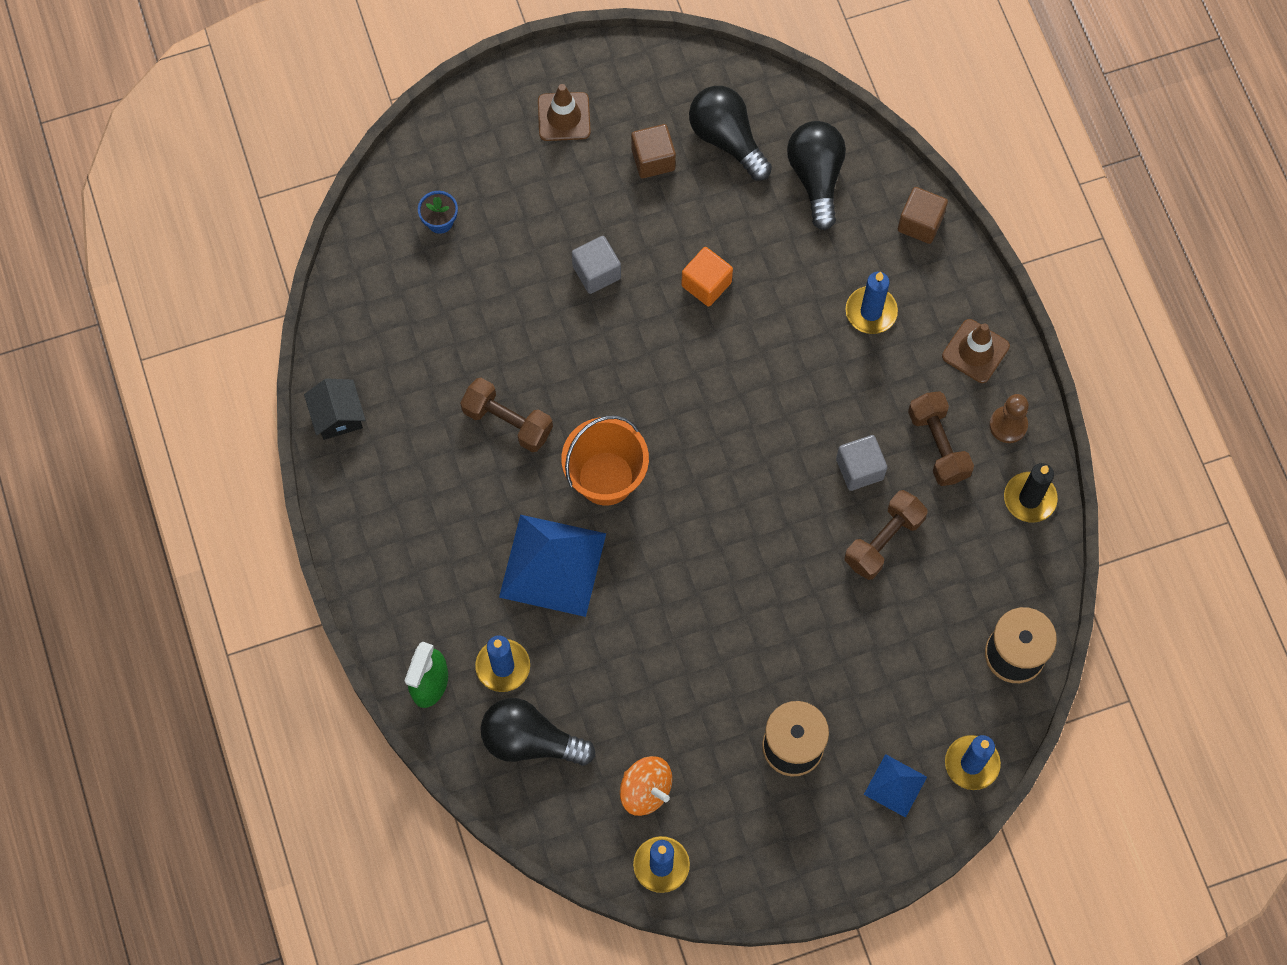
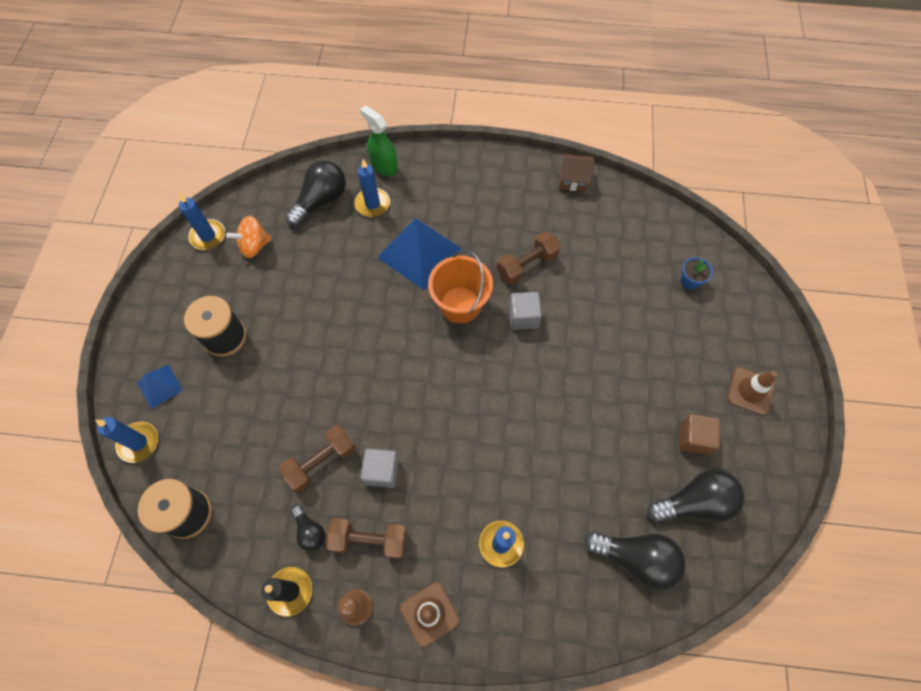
camera: 115 degrees right, 5 degrees down
black house [304,379,365,440] -> brown house [560,154,595,192]
grey cube [572,236,621,294] -> grey cube moved to [509,292,542,330]
orange cube [681,247,733,307] -> none
brown dumbbell [844,490,928,580] -> brown dumbbell turned 75 degrees clockwise [279,425,356,492]
brown cube [898,187,948,244] -> none
none -> black light bulb [291,505,325,551]

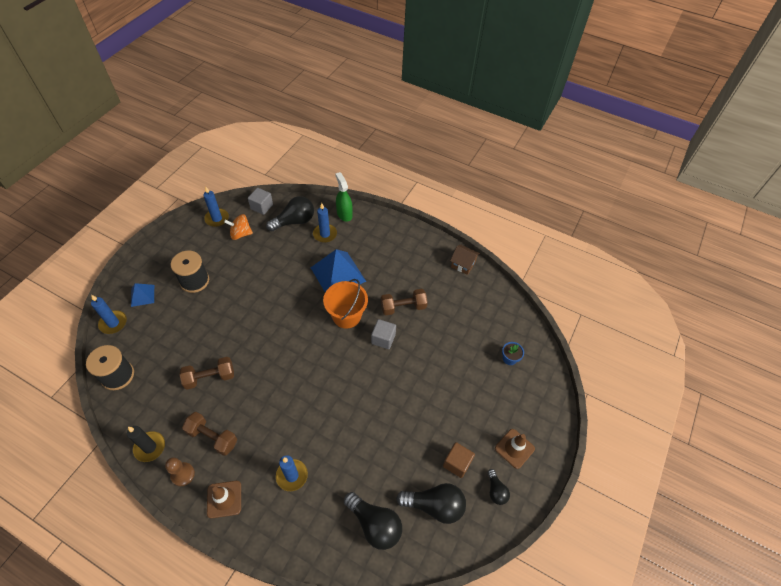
camera: 20 degrees right, 10 degrees down
black light bulb [291,505,325,551] -> black light bulb moved to [488,469,510,505]
grey cube [361,448,399,488] -> grey cube moved to [248,188,273,215]

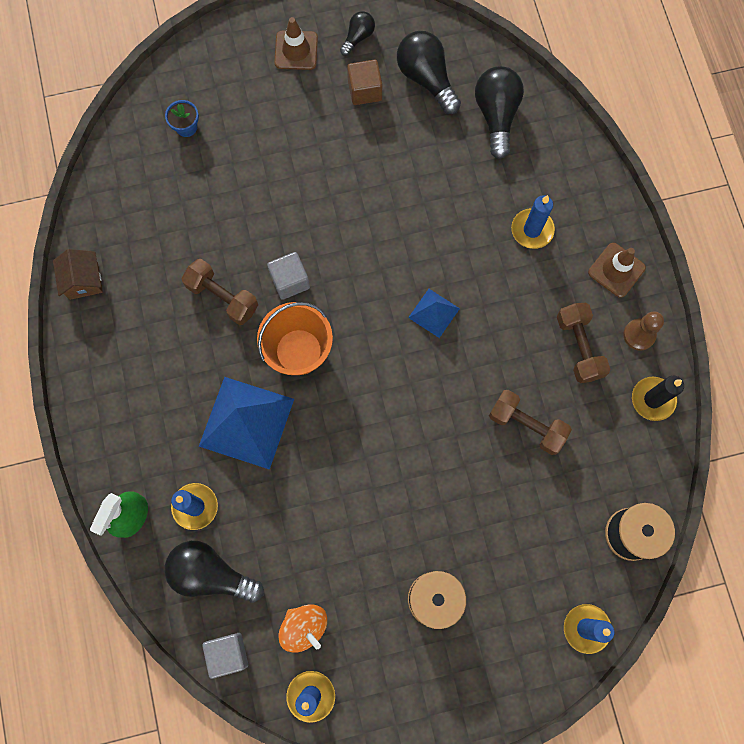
camera: 130 degrees left, 20 degrees up
blue pyramid [131,283,154,307] -> blue pyramid moved to [408,289,460,338]

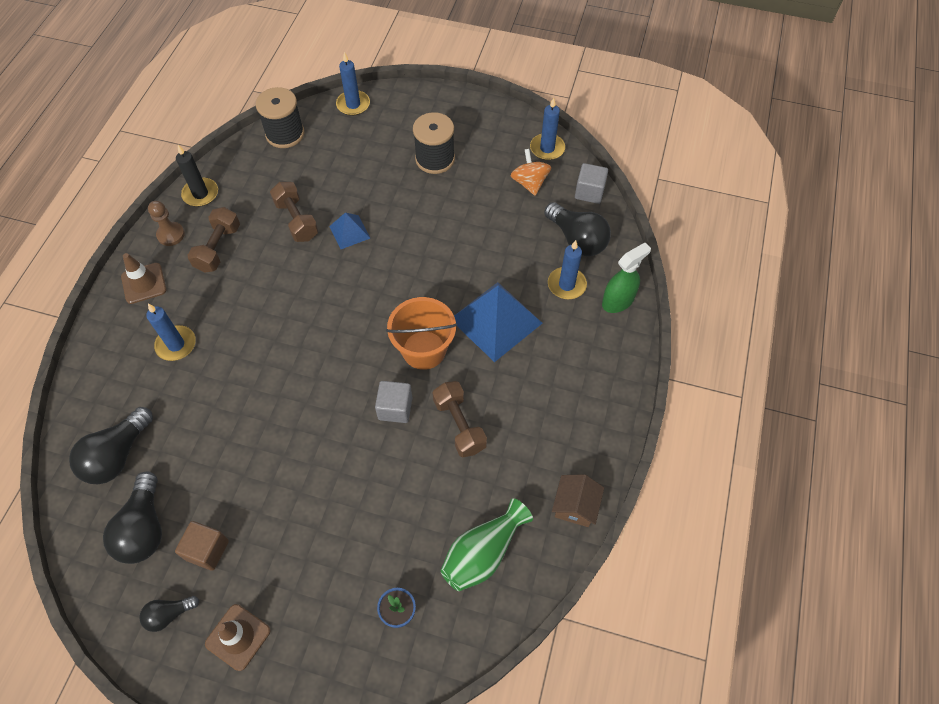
camera: 150 degrees left, 15 degrees down
blue pyramid [408,289,460,338] -> blue pyramid moved to [329,212,370,249]
none -> green vase [441,498,533,591]

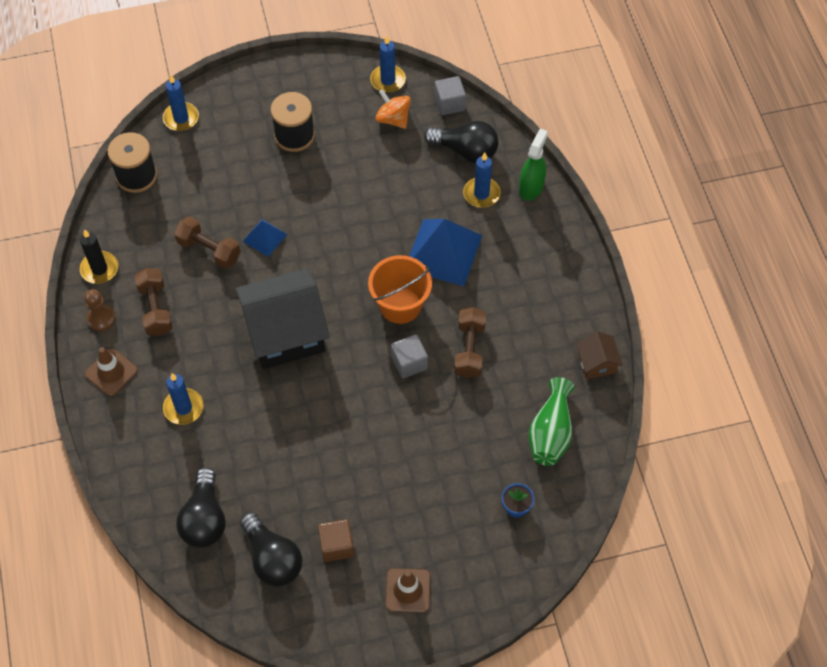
camera: 30 degrees left, 0 degrees up
black light bulb [139,596,199,632] -> none
brown dumbbell [433,381,487,457] -> brown dumbbell turned 60 degrees clockwise [454,307,486,378]
none -> black house [235,269,330,369]

